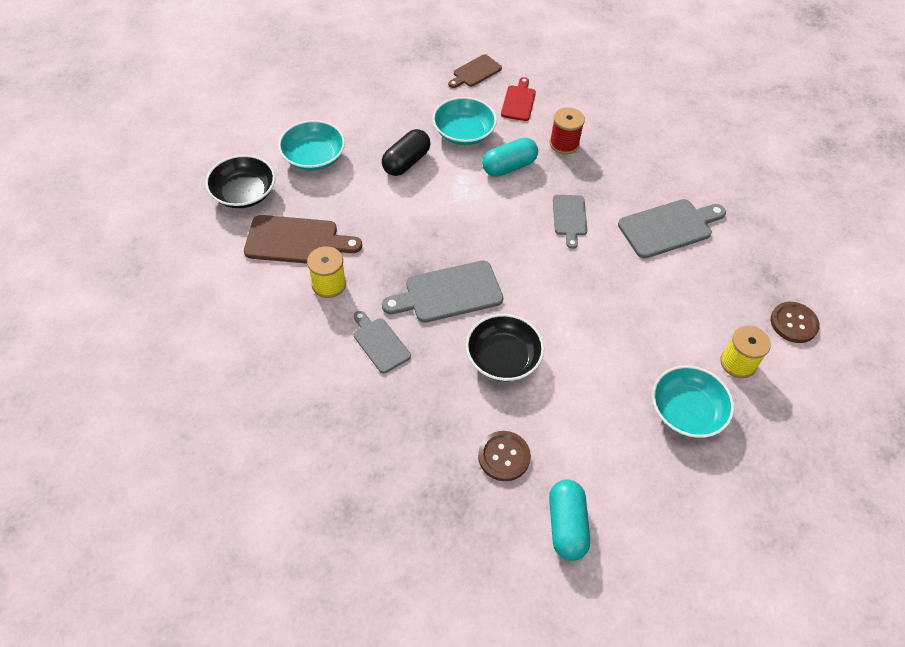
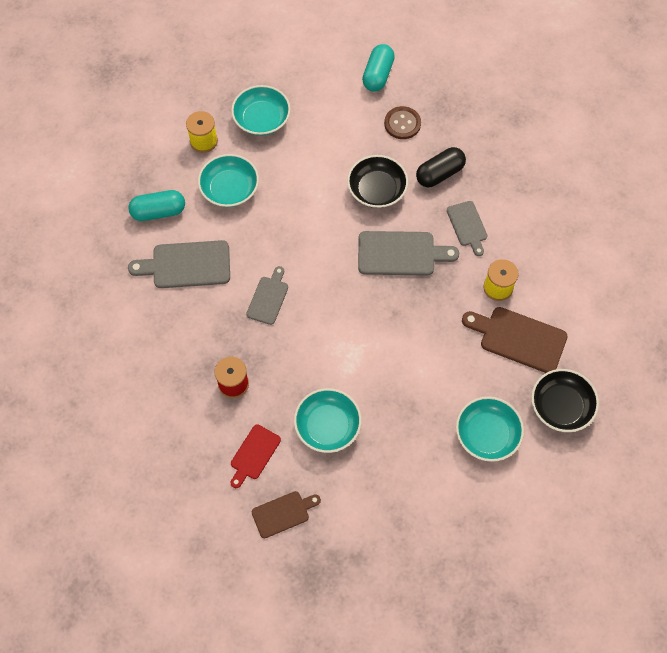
camera: 160 degrees left, 10 degrees up
black capsule [382,129,431,176] -> black capsule moved to [416,147,466,187]
turquoise capsule [482,137,538,177] -> turquoise capsule moved to [128,190,185,221]
brown button [771,302,820,343] -> none
none -> turquoise bowl [198,154,259,207]

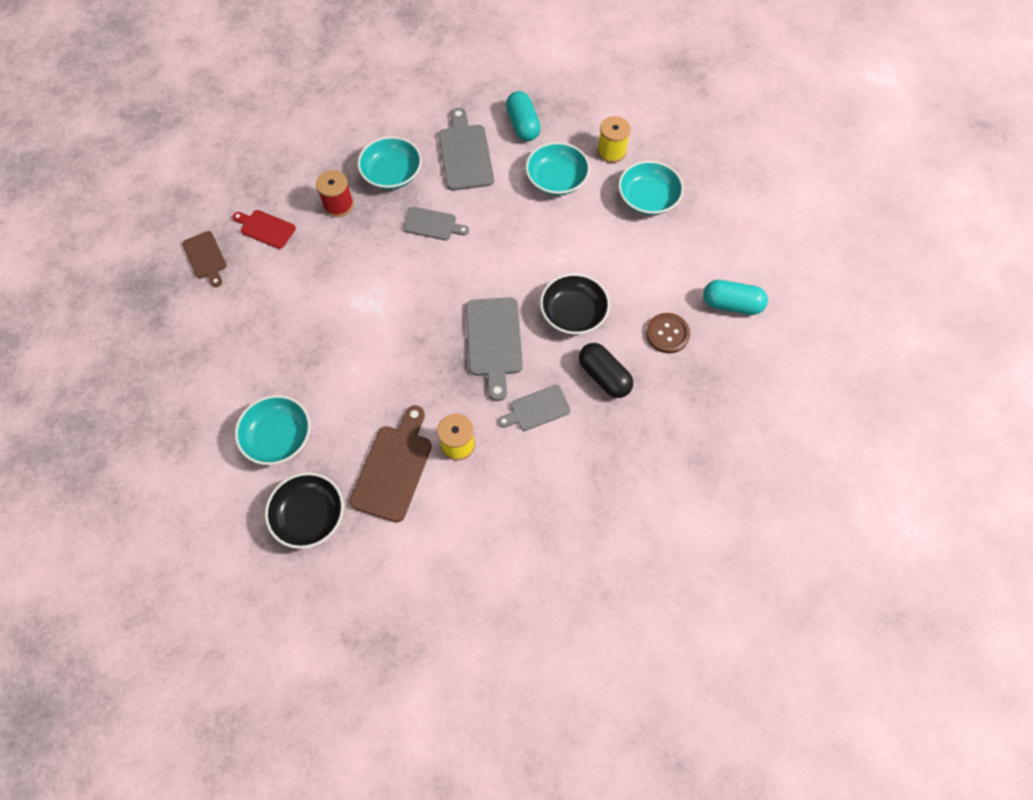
camera: 85 degrees right, 0 degrees up
turquoise bowl [294,388,362,453] -> turquoise bowl moved to [358,136,422,190]

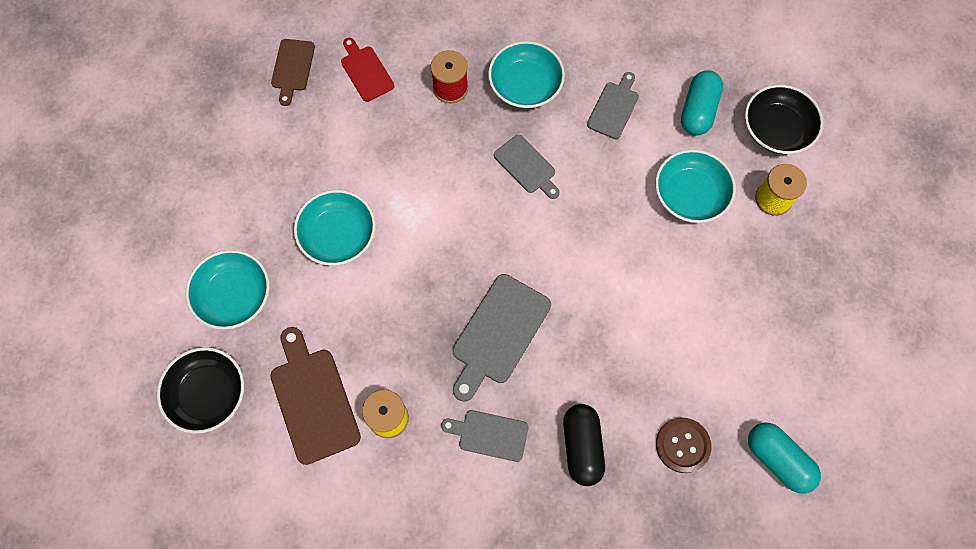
camera: 35 degrees right, 5 degrees up
brown cutting board [350,405,432,523] -> brown cutting board turned 75 degrees counterclockwise [270,327,361,465]
grey cutting board [438,108,494,191] -> grey cutting board [587,72,639,139], size x0.62
black bowl [540,273,610,334] -> black bowl moved to [745,85,823,154]
turquoise bowl [618,161,684,215] -> turquoise bowl moved to [294,190,376,266]

